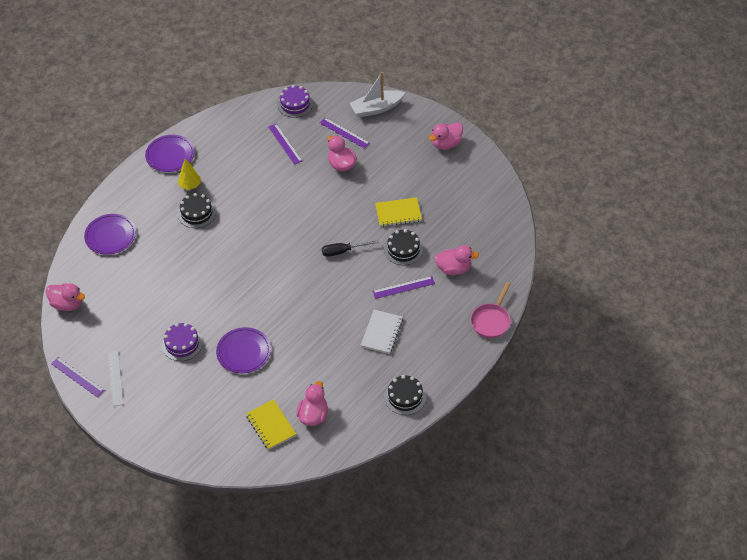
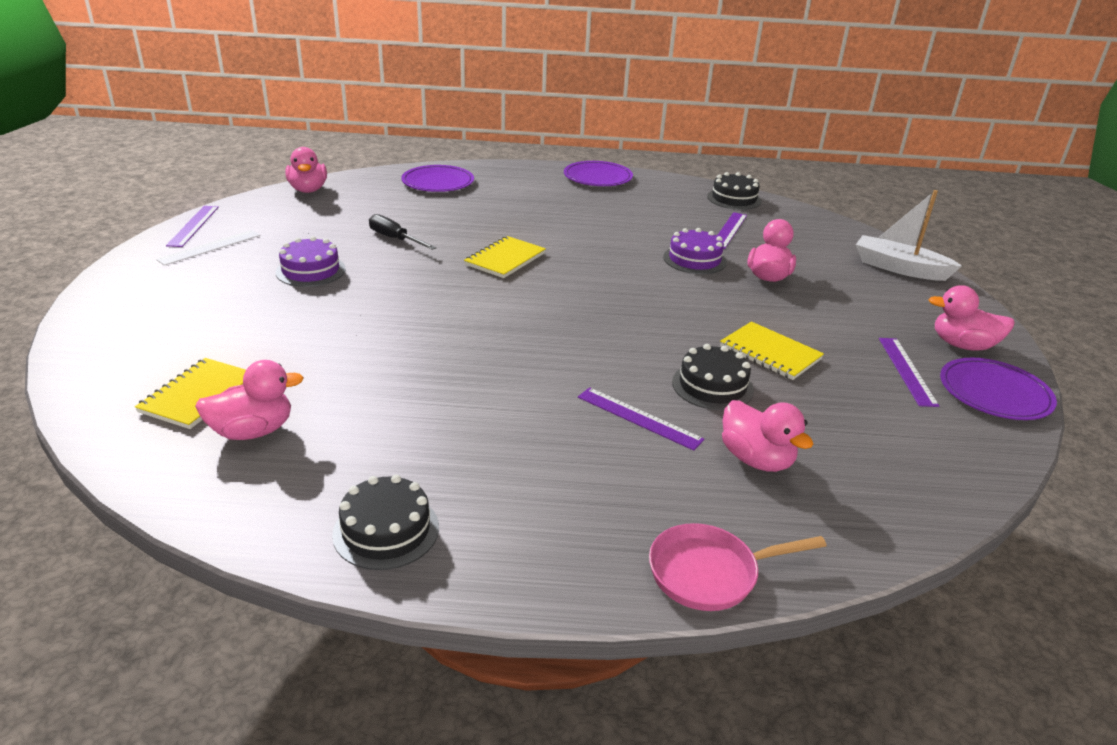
camera: 50 degrees right, 20 degrees down
yellow tree [178,159,201,190] -> none
black cake [178,193,216,228] -> black cake moved to [707,172,762,210]
purple plate [216,327,271,373] -> purple plate moved to [940,358,1057,420]
purple cake [277,85,313,118] -> purple cake moved to [663,228,727,274]
purple ruler [320,118,370,149] -> purple ruler moved to [879,338,939,407]
black screwdriver [322,240,379,257] -> black screwdriver moved to [369,214,436,250]
white notebook [360,310,403,354] -> none
none -> yellow notebook [464,236,546,278]

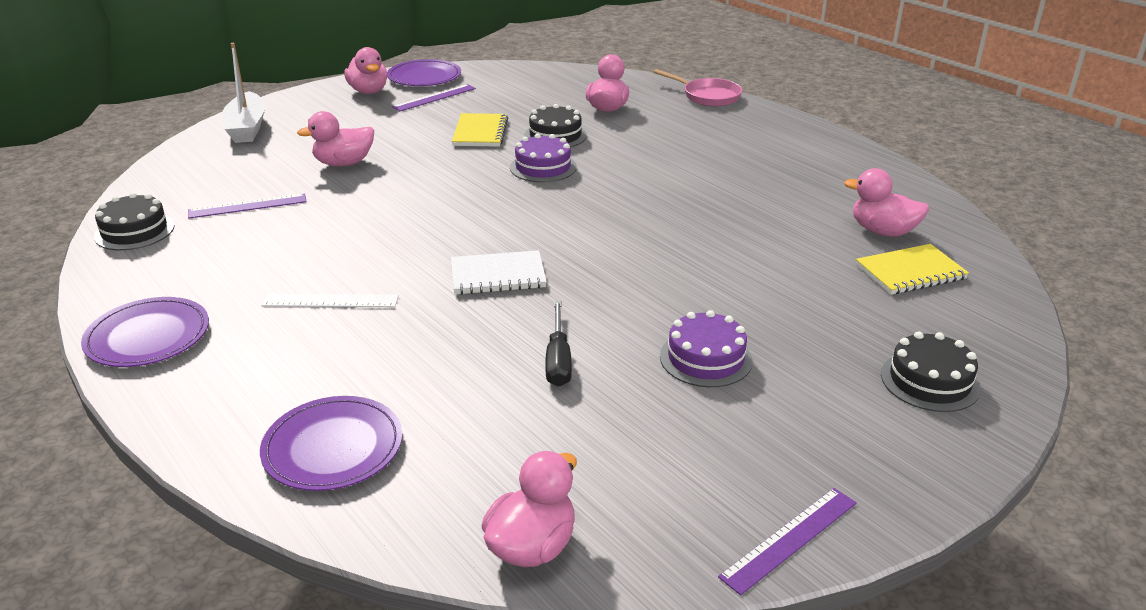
camera: 130 degrees left, 0 degrees up
white ruler [156,230,261,266] -> white ruler moved to [261,294,399,307]
black cake [332,475,439,570] -> black cake moved to [881,331,980,412]
yellow notebook [464,236,546,278] -> white notebook [451,250,547,295]
purple ruler [578,387,705,451] -> none
purple cake [663,228,727,274] -> purple cake moved to [510,133,577,182]

